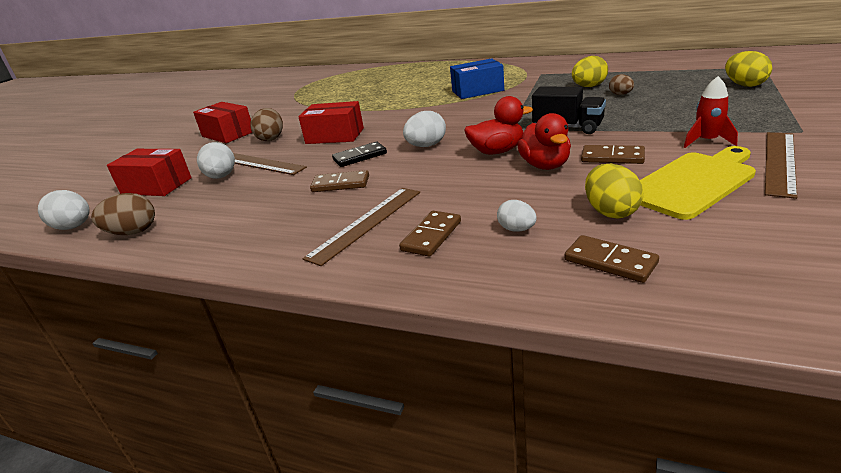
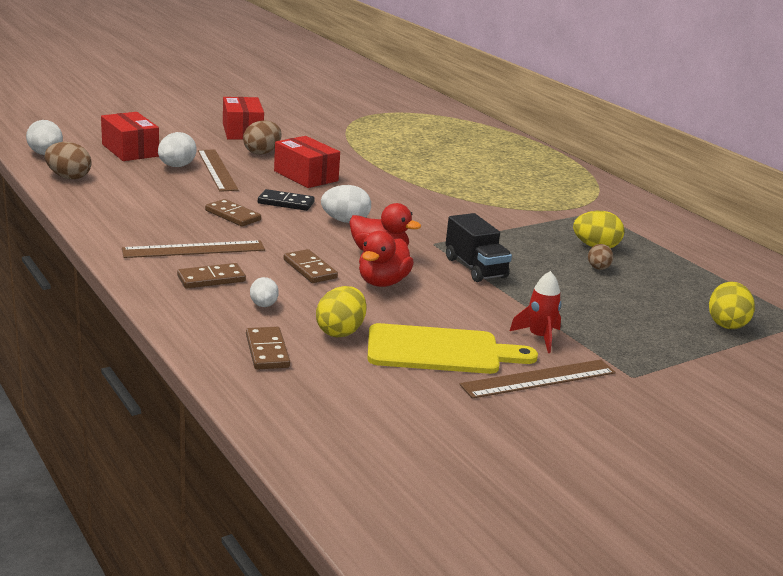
camera: 30 degrees right, 5 degrees down
blue box [450,58,504,99] -> none
brown domino [581,145,645,164] -> brown domino moved to [284,249,338,283]

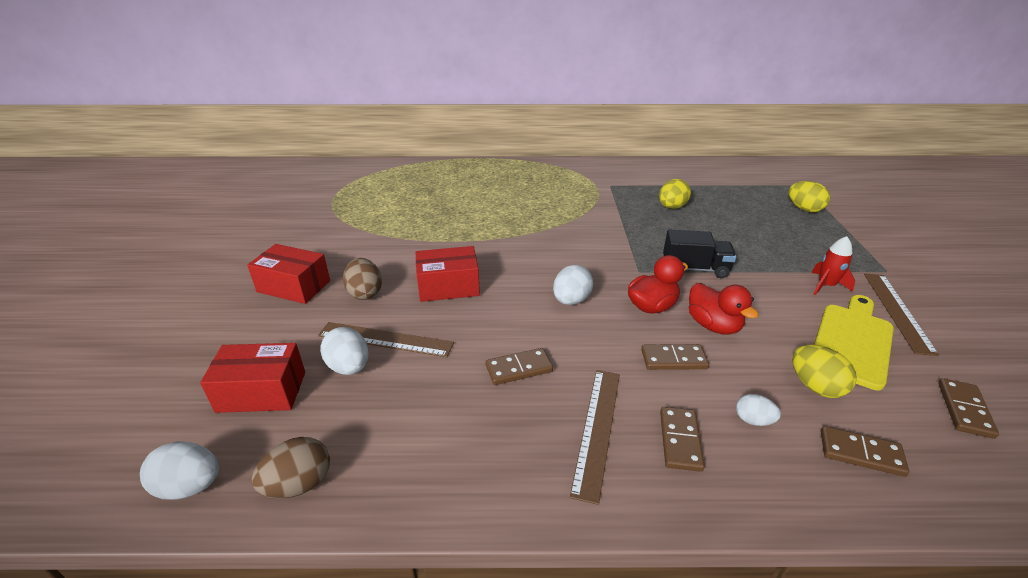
camera: 55 degrees left, 10 degrees up
black domino [258,189,315,211] -> none
brown egg [588,244,613,270] -> none
none -> brown domino [938,378,999,439]

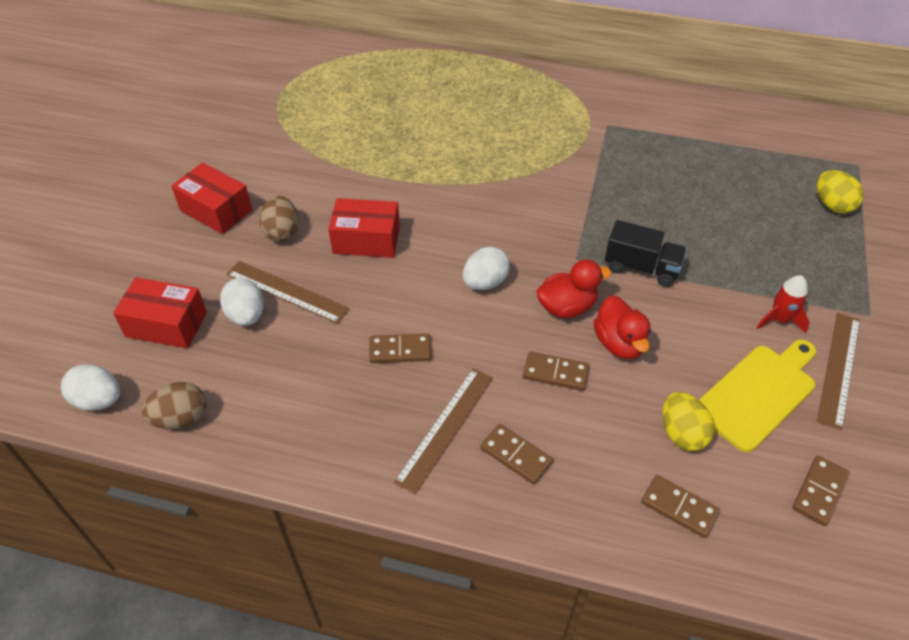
camera: 15 degrees right, 15 degrees up
yellow egg [659,179,691,209] -> none
brown domino [660,407,705,472] -> brown domino turned 75 degrees counterclockwise [480,424,553,485]
white egg [736,394,781,426] -> none

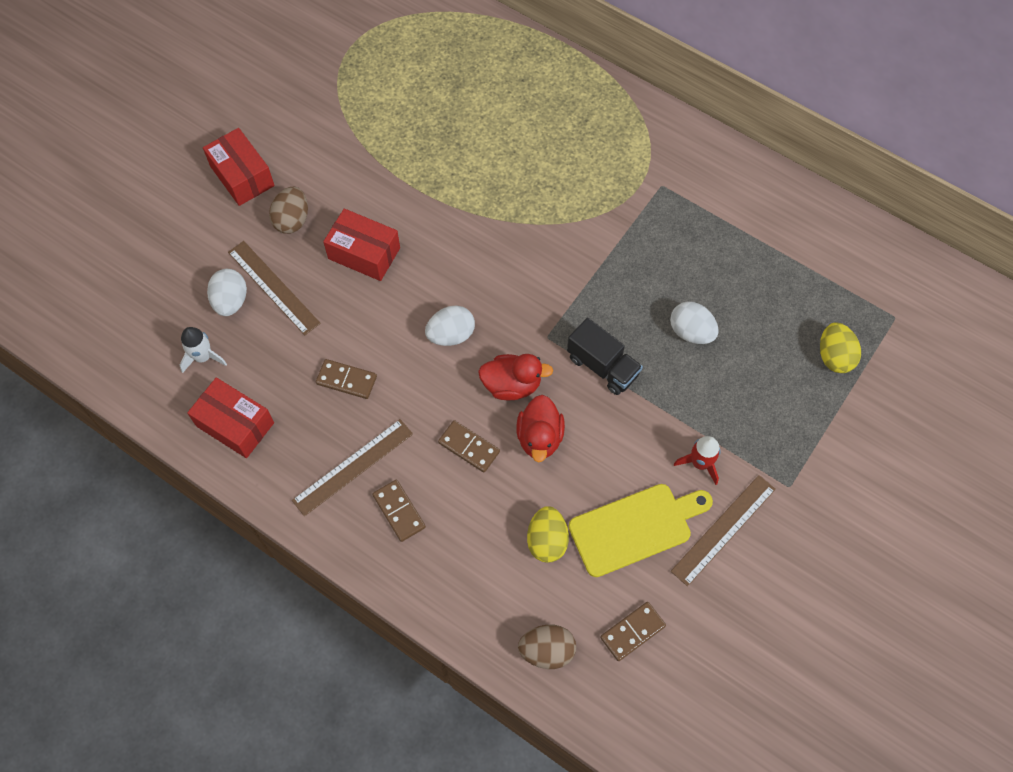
camera: 20 degrees right, 15 degrees up
white egg [61,364,120,411] -> white egg moved to [670,301,719,344]
red box [113,277,207,349] -> red box moved to [187,377,274,458]
brown egg [142,382,206,429] -> brown egg moved to [518,625,576,669]
brown domino [641,475,720,538] -> none
none -> white rocket [180,327,227,373]

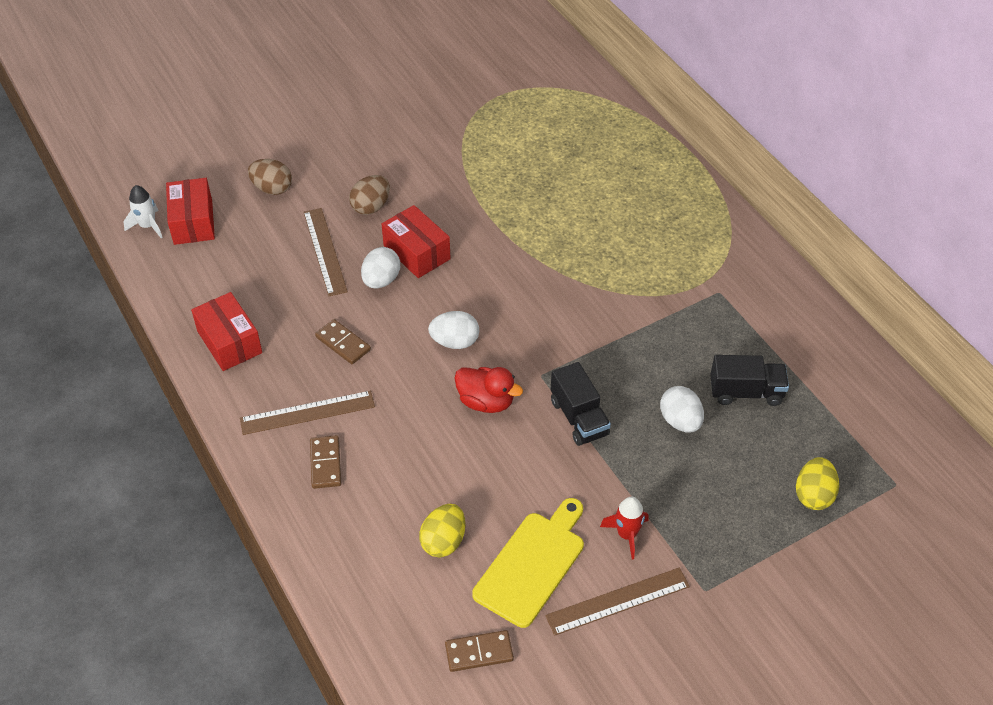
camera: 25 degrees right, 15 degrees down
white rocket [180,327,227,373] -> white rocket moved to [123,185,163,238]
red box [203,128,275,206] -> red box moved to [166,178,215,245]
white egg [207,269,247,316] -> white egg moved to [361,247,400,288]
brown domino [438,420,500,473] -> none
red duck [516,395,565,462] -> none
brown egg [518,625,576,669] -> brown egg moved to [248,159,292,195]
yellow cutting board [569,484,713,577] -> yellow cutting board turned 60 degrees counterclockwise [473,498,584,628]
none -> black truck [710,355,789,406]

